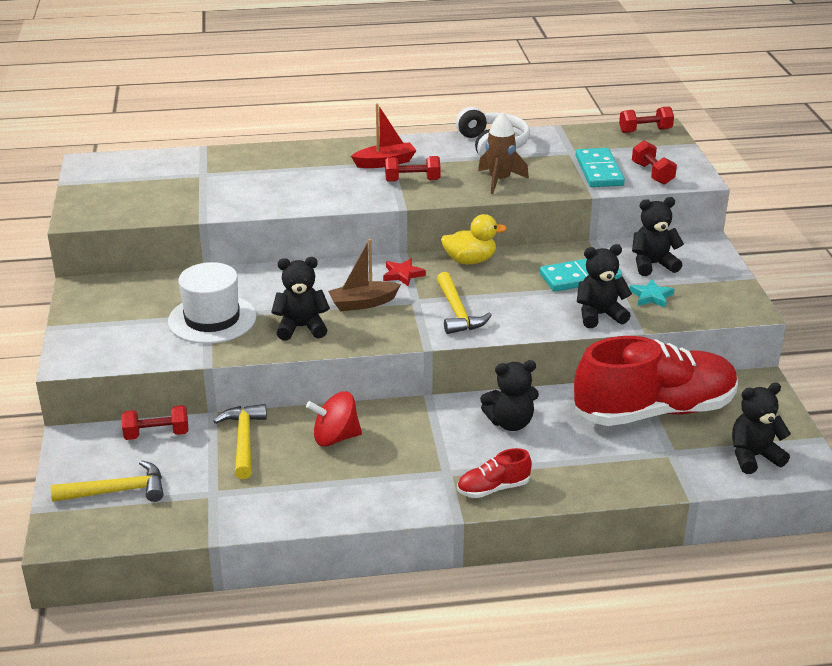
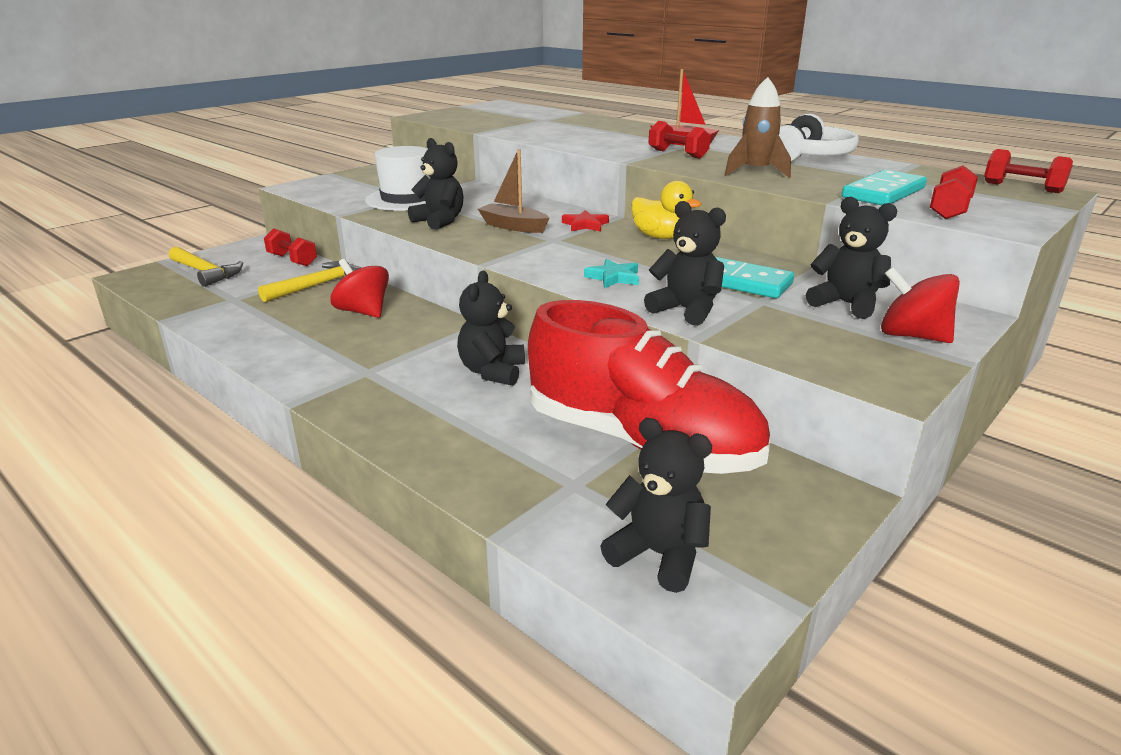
camera: 50 degrees right, 5 degrees down
yellow hammer [437,272,492,334] -> none
red shoe [457,448,532,498] -> none
black teddy bear [480,360,539,431] -> black teddy bear turned 60 degrees clockwise [457,271,525,386]
turquoise star [629,279,674,308] -> turquoise star moved to [584,259,639,288]
none -> red spinning top [881,267,960,343]

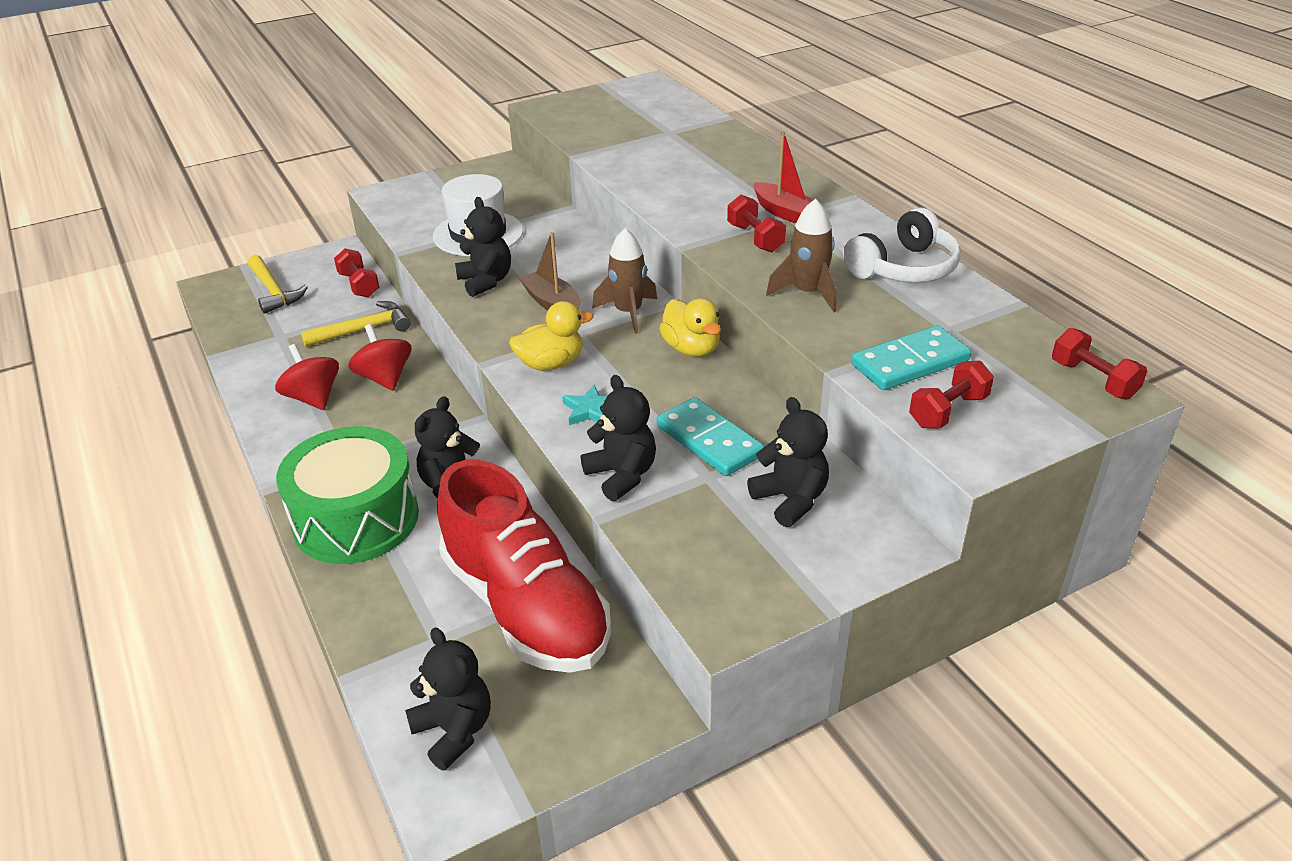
camera: 20 degrees right, 10 degrees up
red star [562,210,609,231] -> brown rocket [592,228,657,334]
red spinning top [881,267,960,343] -> red spinning top moved to [275,344,339,410]
none -> green drum [276,426,419,564]
none -> yellow duck [509,301,593,371]

